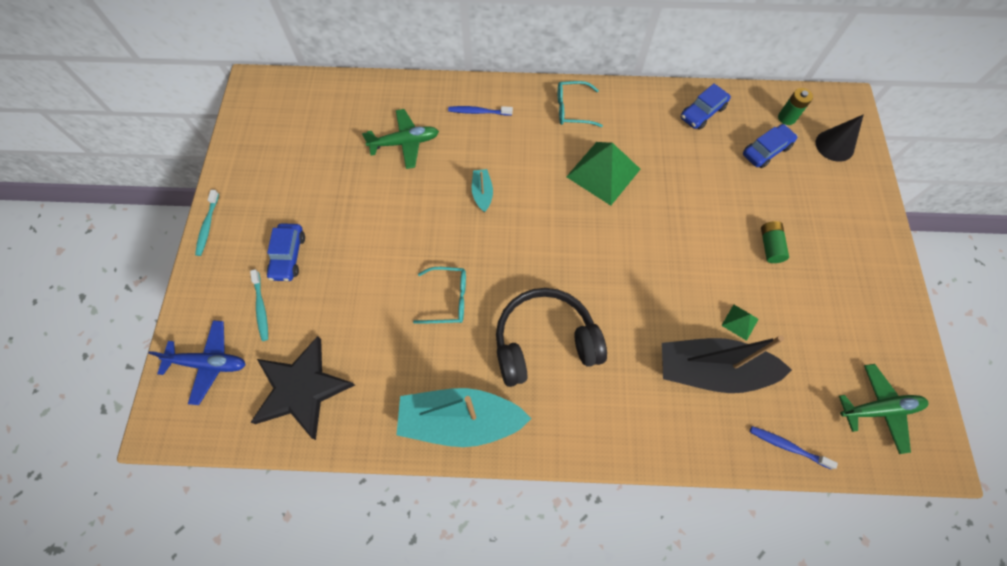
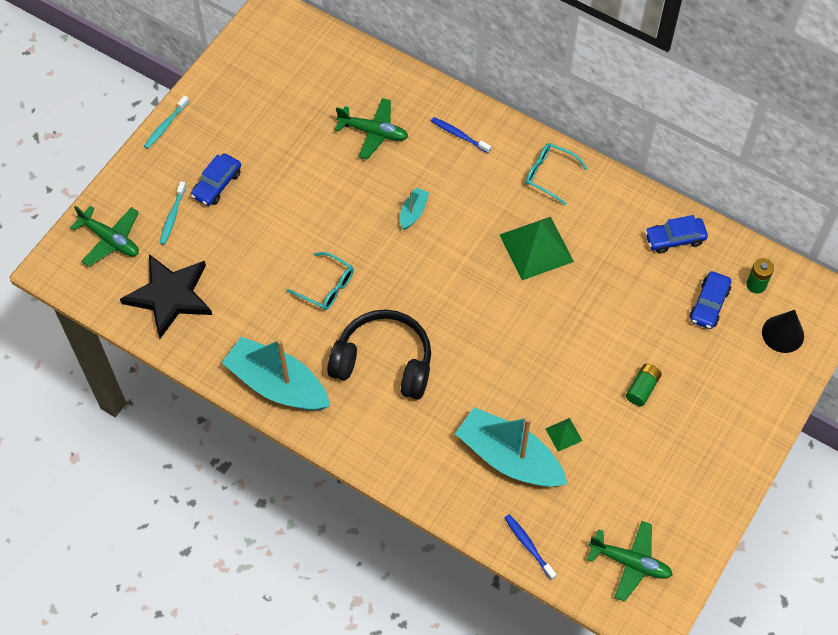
camera: 30 degrees right, 5 degrees down
blue plane [148,320,246,405] -> green plane [70,206,139,267]
black boat [662,335,792,393] -> turquoise boat [455,407,567,487]
blue car [743,124,798,168] -> blue car turned 120 degrees clockwise [690,271,731,329]

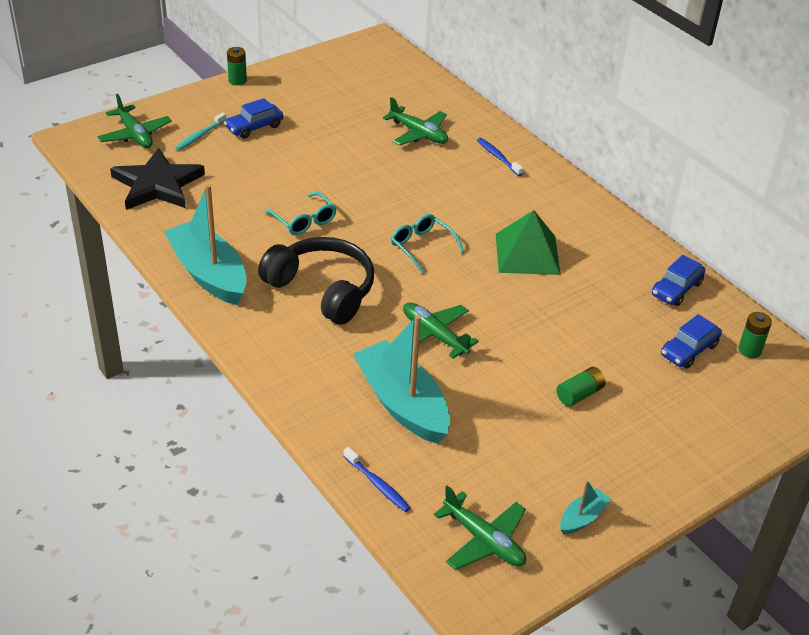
camera: 20 degrees right, 20 degrees down
turquoise toothbrush [144,95,189,149] -> green battery [227,47,247,85]
turquoise boat [400,188,429,230] -> turquoise boat moved to [560,480,612,534]
blue toothbrush [504,514,556,580] -> blue toothbrush turned 150 degrees clockwise [343,447,411,512]
turquoise glasses [526,143,588,205] -> turquoise glasses moved to [391,214,464,273]
green pyramid [545,418,582,452] -> none
blue car [645,215,708,254] -> blue car turned 60 degrees counterclockwise [652,255,705,306]
black cone [762,310,804,353] -> none
none -> green plane [403,302,479,359]

